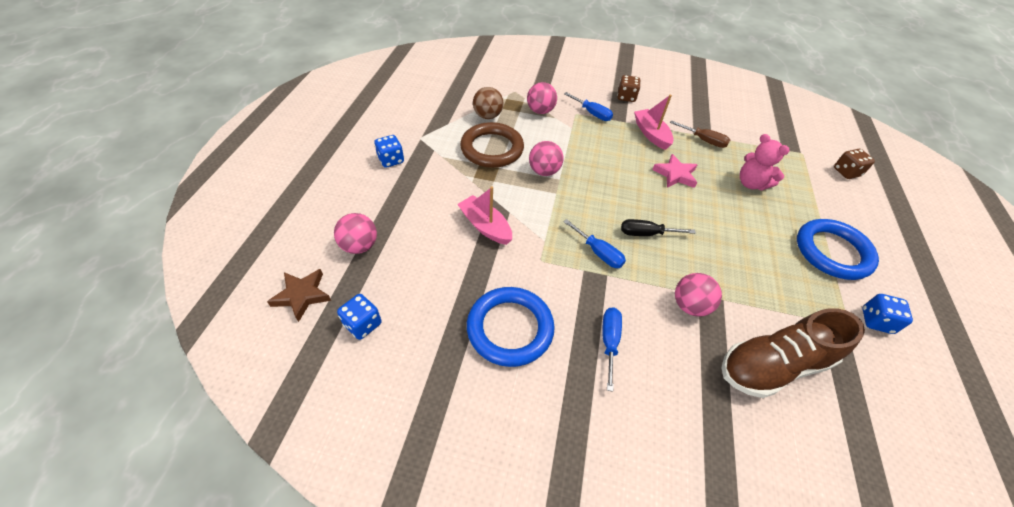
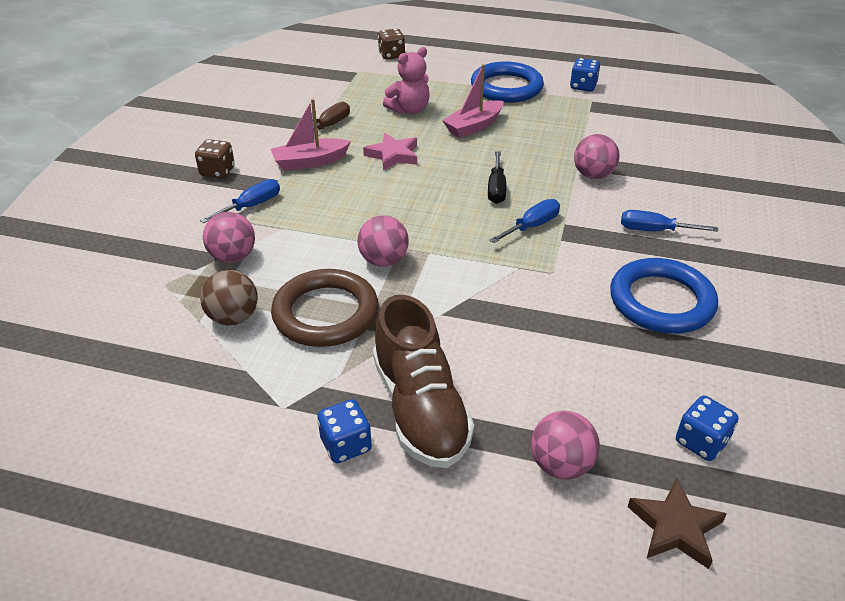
camera: 85 degrees left, 10 degrees down
pink boat [457,186,512,245] -> pink boat moved to [442,64,503,138]
brown shoe [721,308,865,398] -> brown shoe moved to [373,295,474,468]

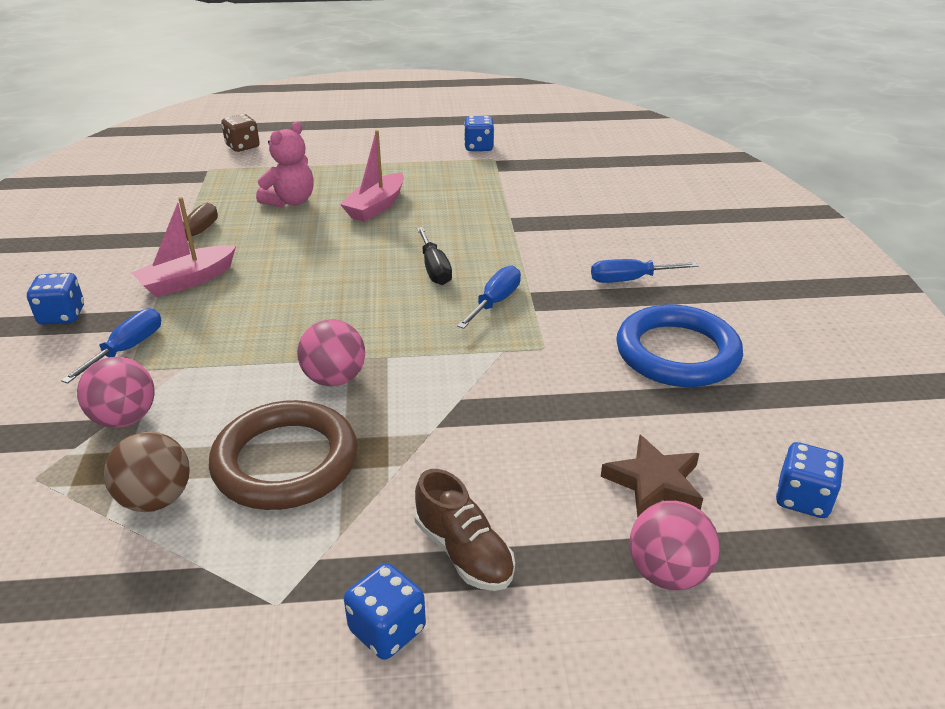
camera: 20 degrees left, 5 degrees down
brown dice [195,139,235,179] -> blue dice [27,273,84,325]
pink star [363,133,417,171] -> none
brown shoe [373,295,474,468] -> brown shoe [414,469,515,591], size x0.57
blue ring [471,62,544,103] -> none
pink ball [574,134,620,179] -> none
brown star [628,478,727,569] -> brown star moved to [601,435,703,518]

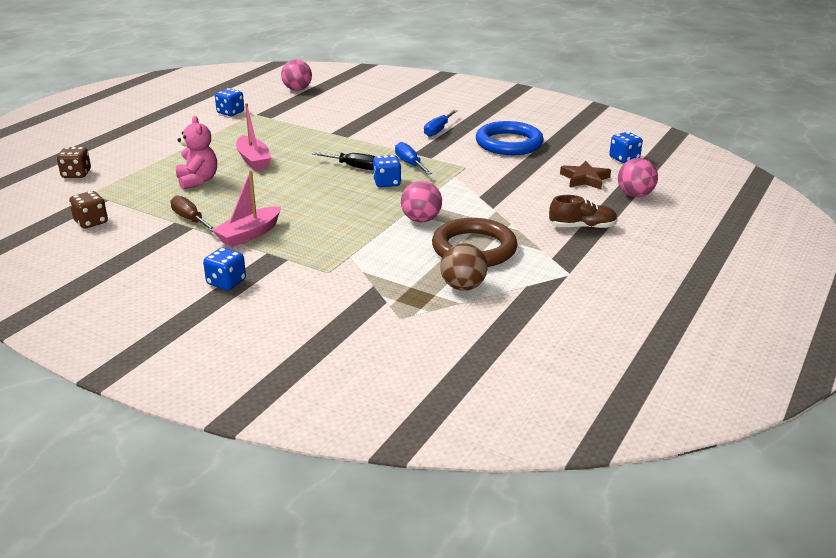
camera: 55 degrees left, 5 degrees down
blue screwdriver [61,308,161,384] -> none
pink ball [77,357,155,428] -> pink ball moved to [281,59,312,91]
pink boat [132,197,236,297] -> pink boat turned 45 degrees clockwise [212,170,281,247]
blue dice [344,563,426,660] -> blue dice moved to [373,155,401,187]
none -> brown dice [69,191,108,229]

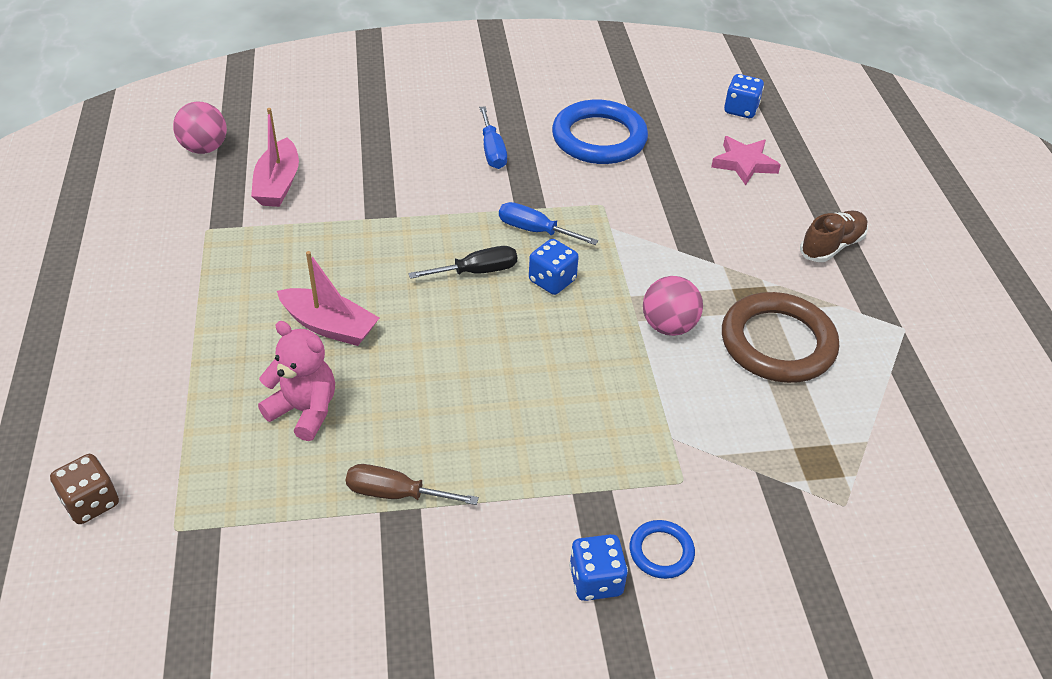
camera: 40 degrees left, 15 degrees up
brown dice [69,191,108,229] -> none
pink boat [212,170,281,247] -> pink boat moved to [251,108,299,207]
blue dice [215,88,244,116] -> none
brown ball [440,243,488,291] -> none
brown star [560,161,611,189] -> pink star [711,136,781,186]
pink ball [618,158,658,197] -> none
none -> blue ring [630,520,695,579]

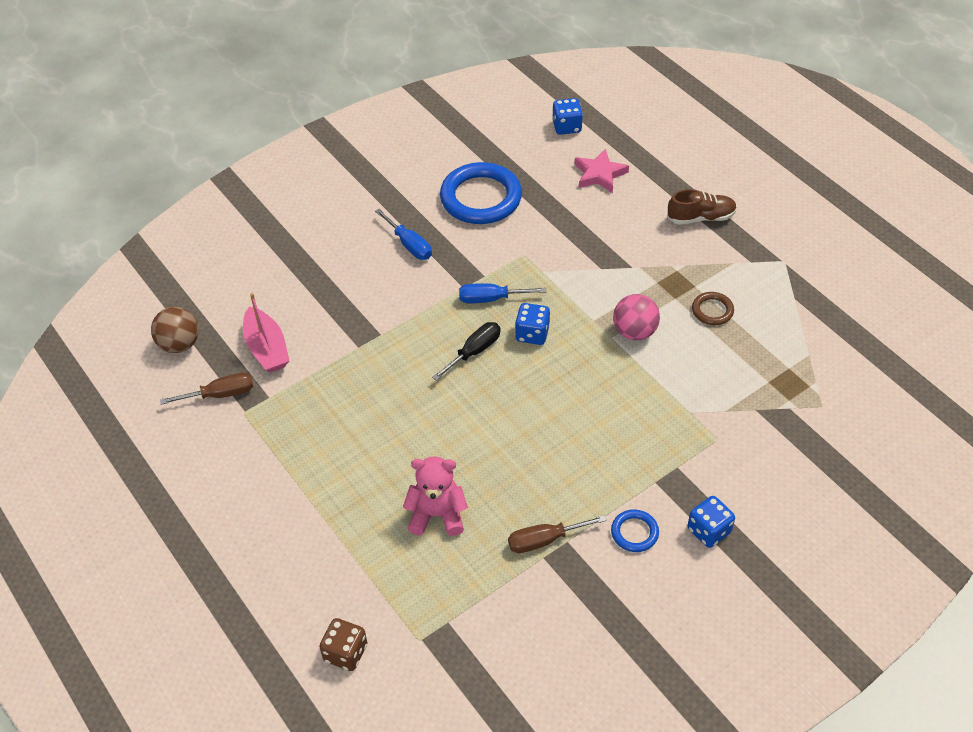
camera: 25 degrees left, 5 degrees up
pink ball [173,102,227,154] -> brown ball [151,307,199,353]
pink boat [277,251,379,346] -> none
blue ring [630,520,695,579] -> blue ring moved to [611,509,659,552]
brown ring [722,292,839,383] -> brown ring [692,292,734,325], size x0.47
brown shoe [800,210,868,262] -> brown shoe turned 60 degrees clockwise [667,189,737,225]
none -> brown screwdriver [160,373,253,405]

